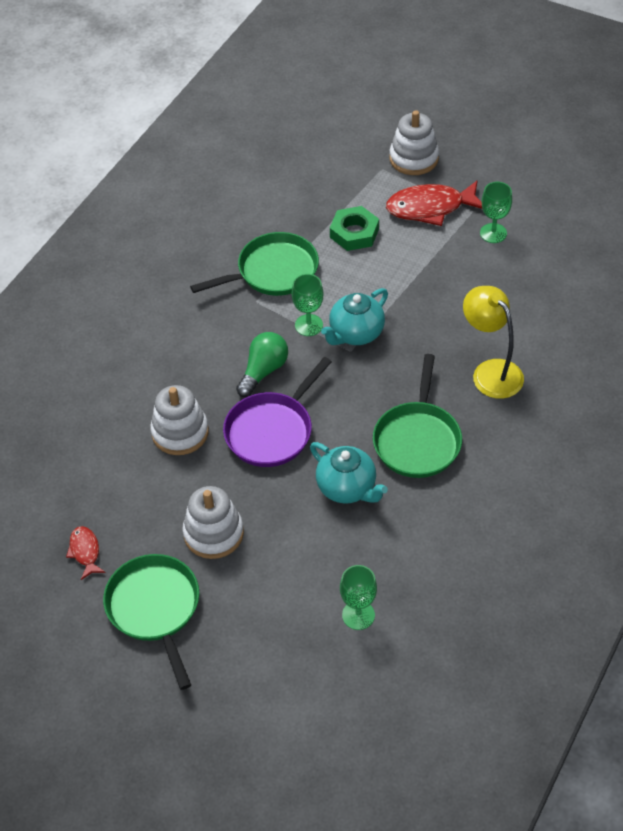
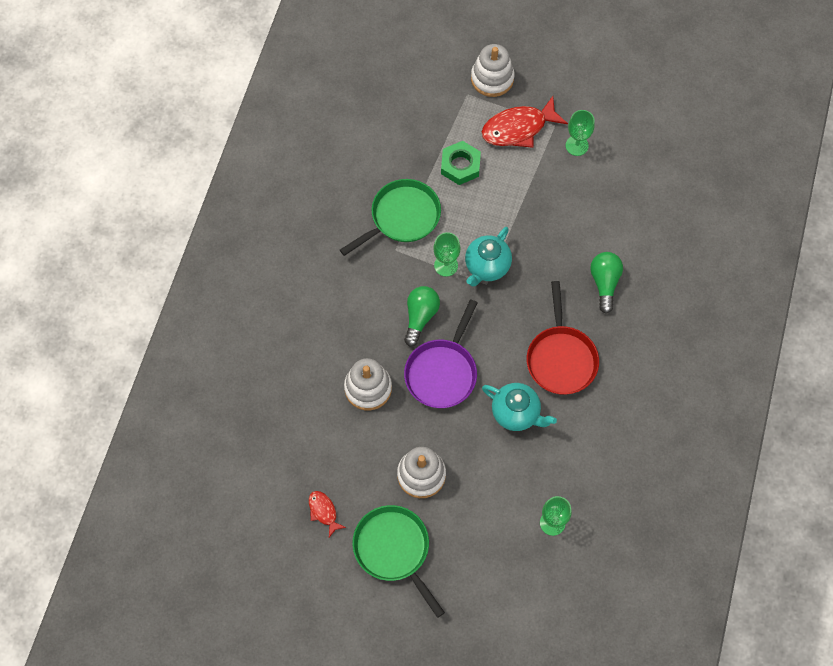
camera: 15 degrees left, 15 degrees up
green pan [373,354,462,478] -> red pan [527,281,599,395]
yellow lamp [463,286,524,399] -> green light bulb [590,252,623,314]

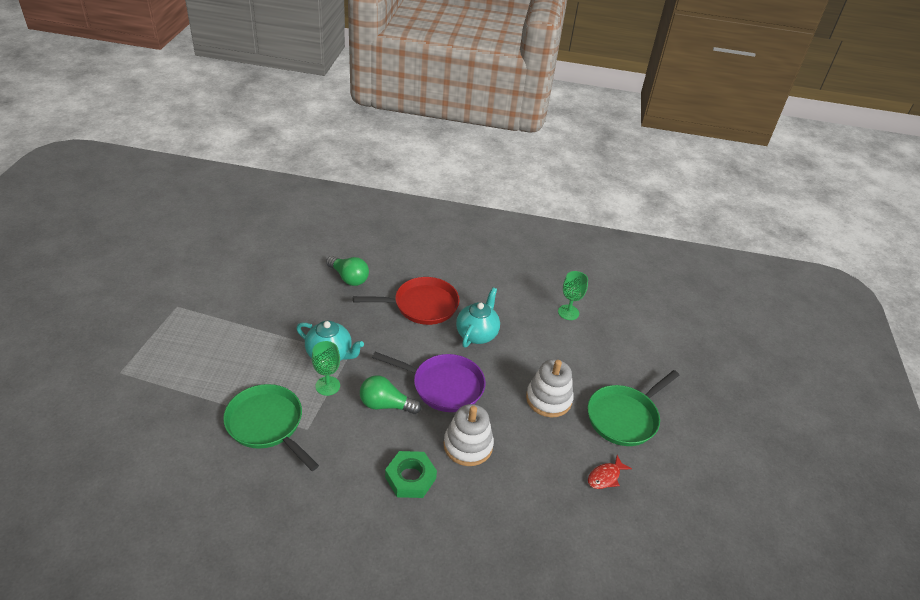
camera: 100 degrees left, 25 degrees down
green nut [441,141,481,185] -> green nut moved to [385,451,437,498]
white stacking toy [471,44,515,97] -> none
red fish [482,96,568,148] -> none
green goblet [566,110,595,156] -> none
green light bulb [590,252,623,314] -> green light bulb turned 135 degrees counterclockwise [326,256,369,286]

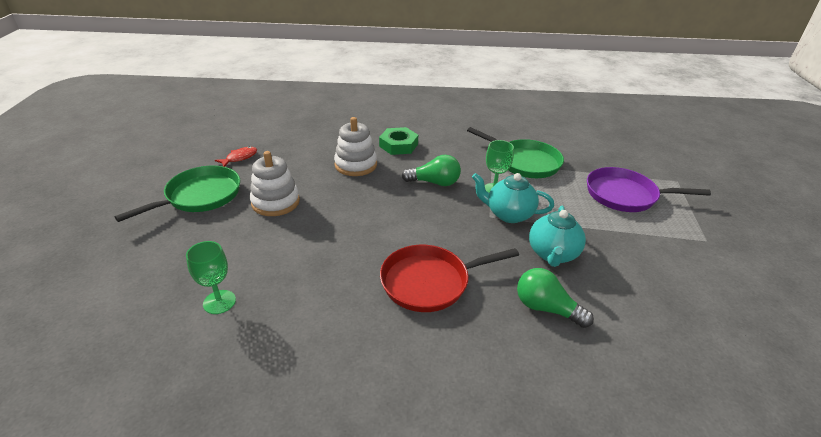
camera: 175 degrees right, 5 degrees down
purple pan [372,352,485,412] -> purple pan moved to [587,167,711,212]
turquoise teapot [456,287,500,348] -> turquoise teapot moved to [529,206,586,267]

